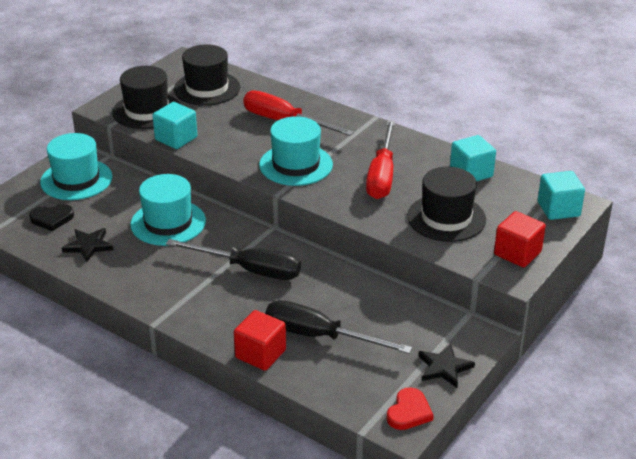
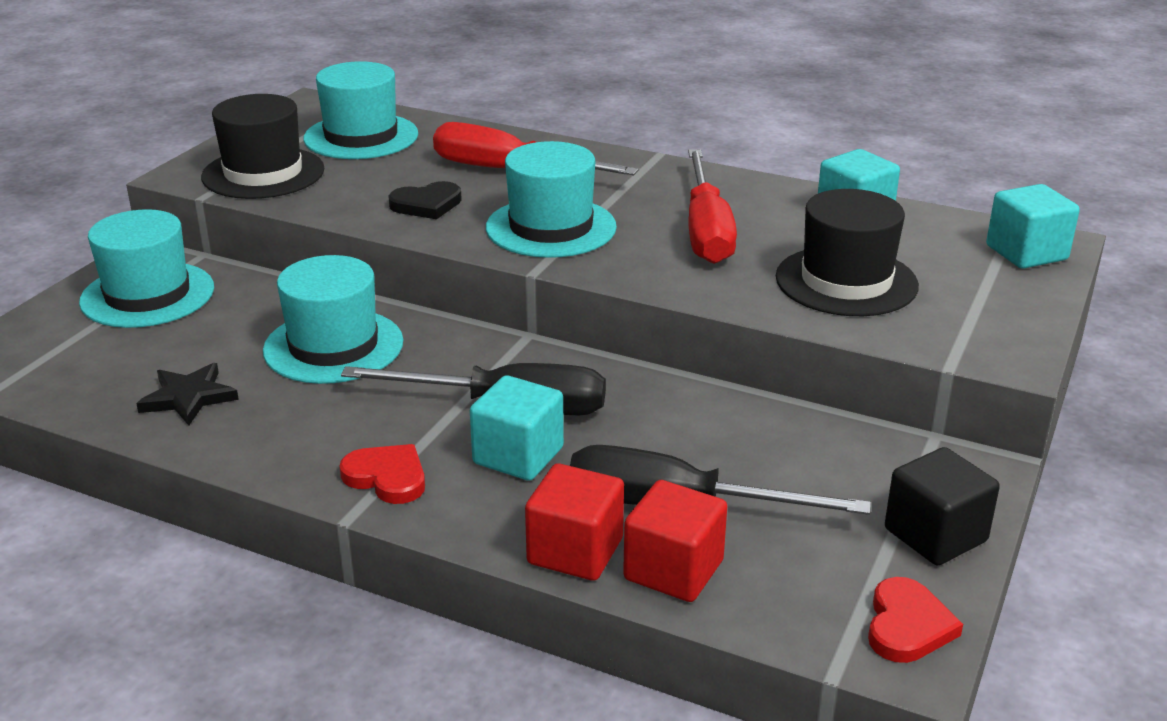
camera: 10 degrees left, 5 degrees down
black heart [29,204,74,231] -> black heart moved to [389,181,462,219]
turquoise cube [152,102,197,149] -> turquoise cube moved to [470,375,564,481]
black hat [174,44,240,106] -> turquoise hat [303,61,418,159]
black star [418,343,475,388] -> black cube [885,447,1000,565]
red cube [494,211,546,267] -> red cube moved to [623,480,727,602]
none -> red heart [339,444,425,504]

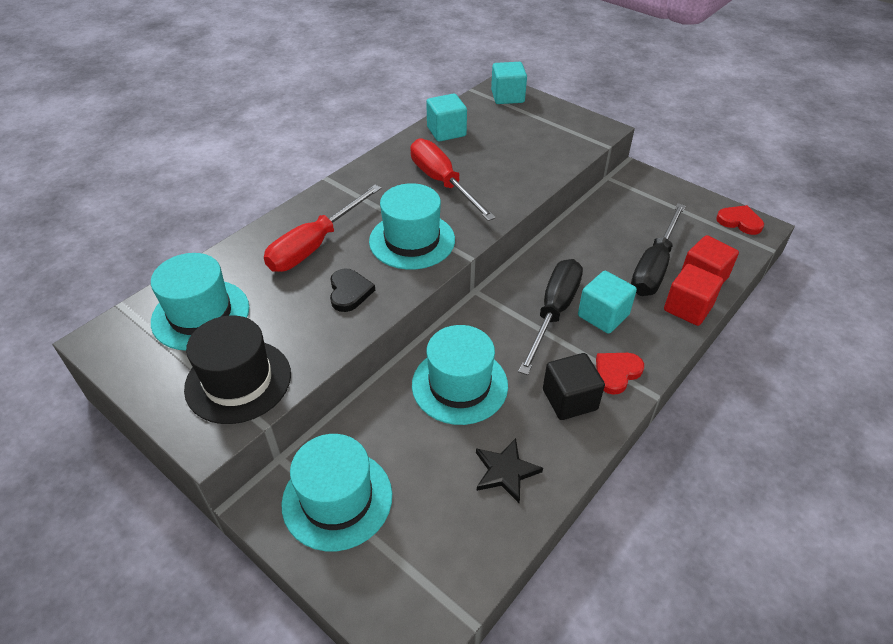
camera: 75 degrees left, 15 degrees up
red screwdriver [688,149,737,264] -> red screwdriver turned 135 degrees counterclockwise [410,138,496,221]
black hat [776,189,919,316] -> none
black cube [885,447,1000,565] -> black cube moved to [543,353,605,420]

